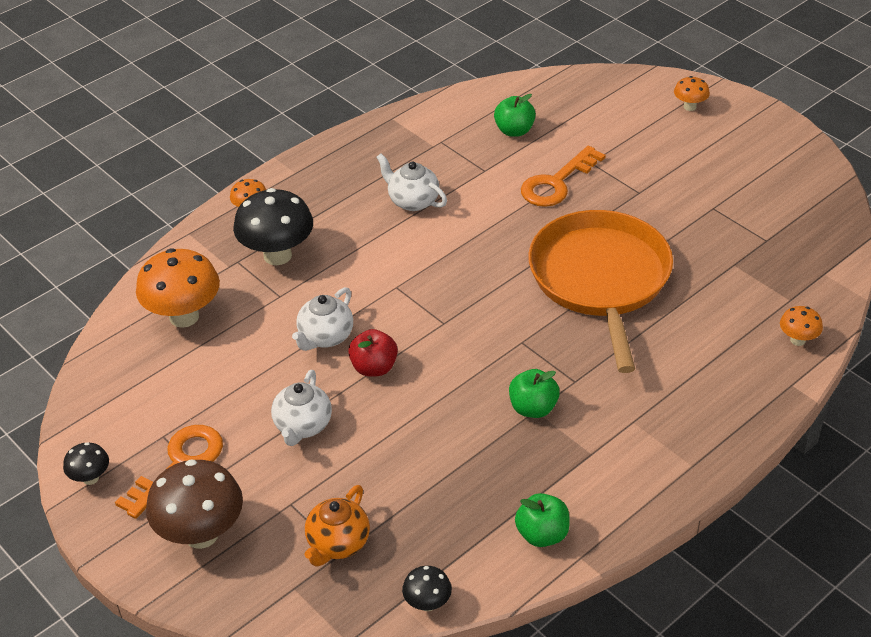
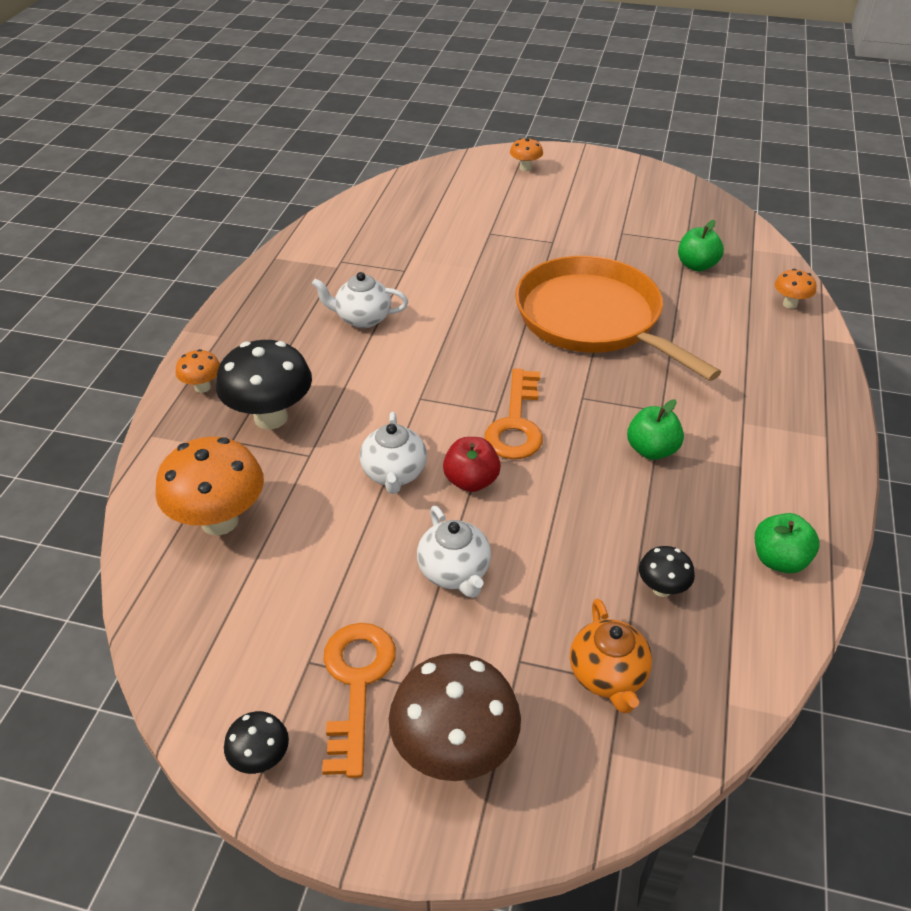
camera: 35 degrees left, 0 degrees up
black mushroom [402,566,452,611] -> black mushroom moved to [639,546,695,597]
green apple [494,94,536,137] -> green apple moved to [678,220,724,271]
orange key [521,146,606,207] -> orange key moved to [484,369,543,459]

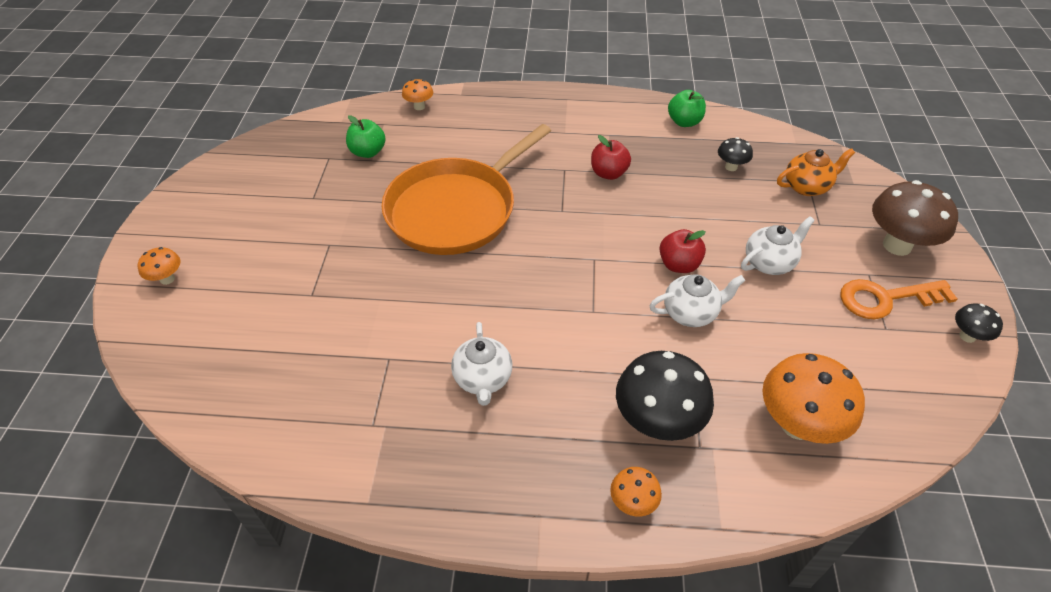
camera: 100 degrees left, 5 degrees up
orange key [484,369,543,459] -> none
green apple [627,399,684,460] -> red apple [591,135,631,180]

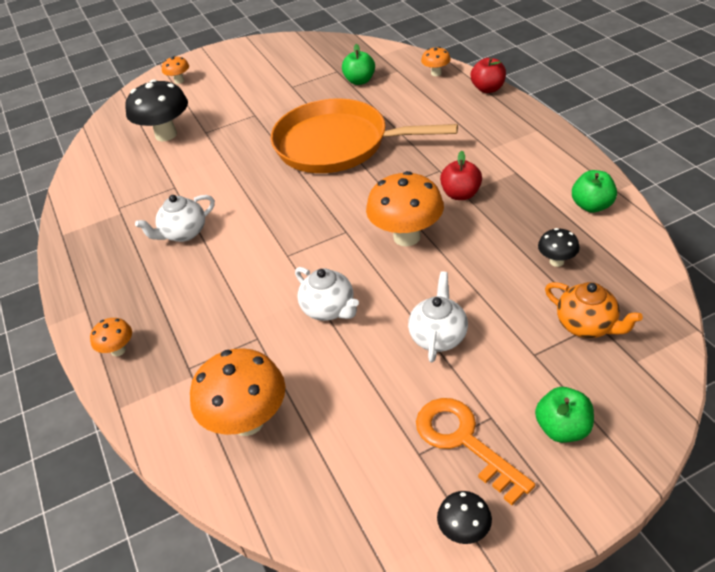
camera: 65 degrees right, 5 degrees down
black mushroom [616,351,714,441] -> black mushroom moved to [126,79,188,141]
red apple [660,229,706,273] -> red apple moved to [471,58,506,93]
white teapot [741,216,815,275] -> white teapot turned 105 degrees counterclockwise [408,271,468,362]
brown mushroom [872,180,958,256] -> green apple [535,387,594,443]
none -> orange mushroom [366,171,444,246]

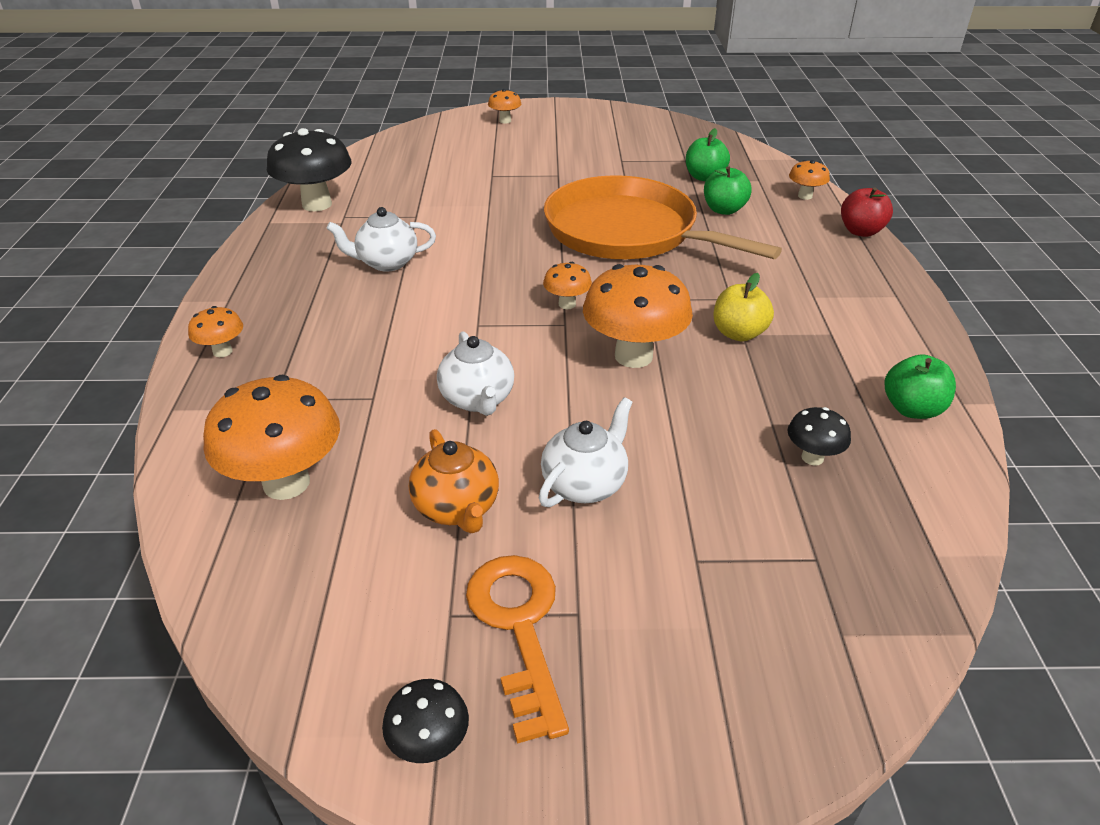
camera: 20 degrees right, 5 degrees down
black mushroom [126,79,188,141] -> black mushroom moved to [267,128,352,211]
red apple [440,151,482,200] -> yellow apple [714,273,774,342]
green apple [535,387,594,443] -> green apple moved to [704,166,752,215]
orange teapot [545,282,643,338] -> orange teapot moved to [409,429,499,533]
none -> orange mushroom [543,262,592,309]

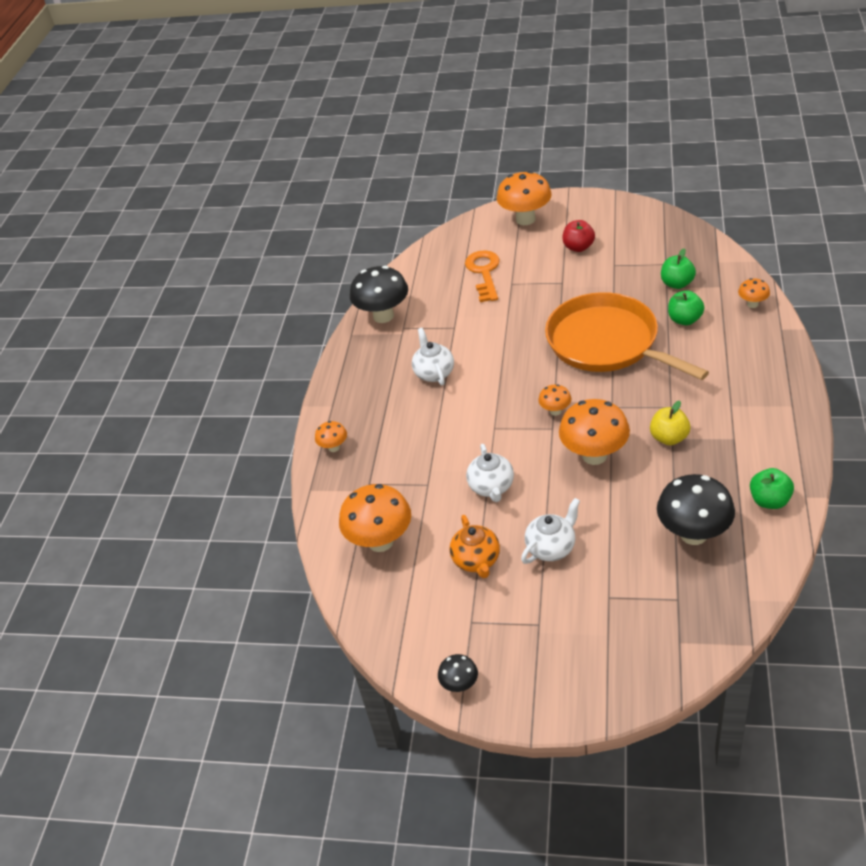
camera: 15 degrees right, 5 degrees up
white teapot [326,207,436,272] -> white teapot turned 75 degrees clockwise [412,328,454,385]
orange key [466,555,569,744] -> orange key moved to [465,250,500,302]
orange mushroom [488,89,521,124] -> orange mushroom [497,171,552,225], size x2.02
black mushroom [787,407,851,465] -> black mushroom [657,474,735,545], size x2.02
red apple [841,187,893,237] -> red apple moved to [562,220,595,252]

